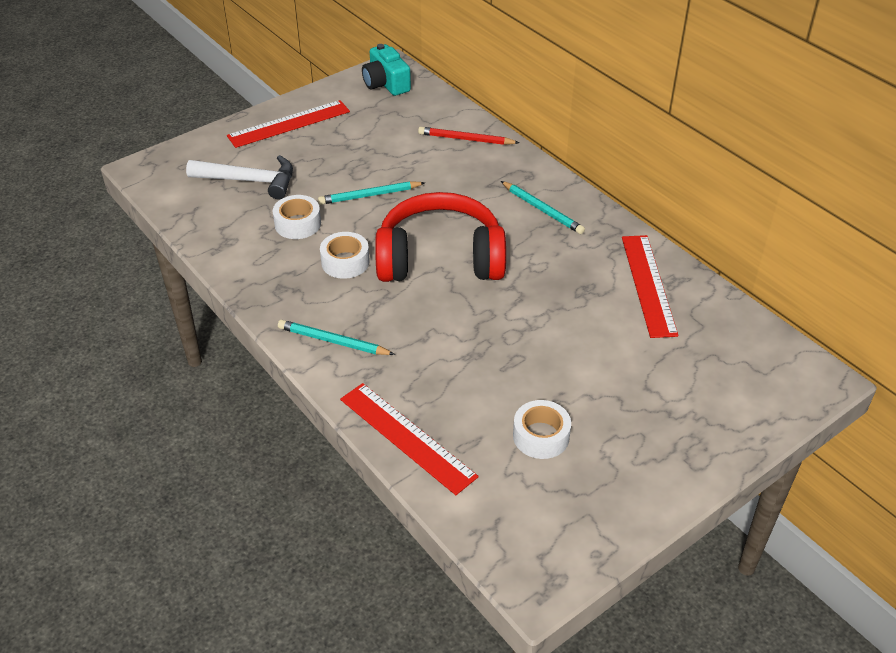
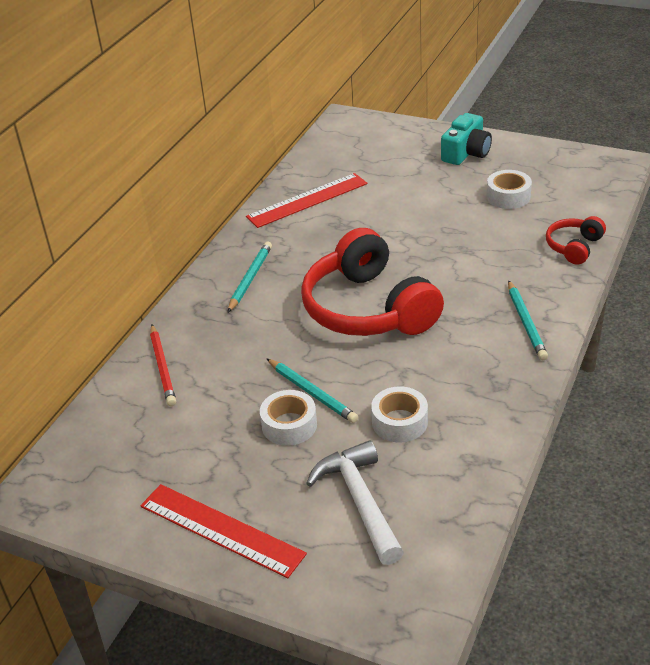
camera: 115 degrees left, 5 degrees down
white tape [320,232,370,279] -> white tape moved to [260,390,317,446]
red ruler [340,383,479,495] -> red headphones [546,216,606,264]
turquoise camera [362,44,411,96] -> turquoise camera moved to [441,113,492,165]

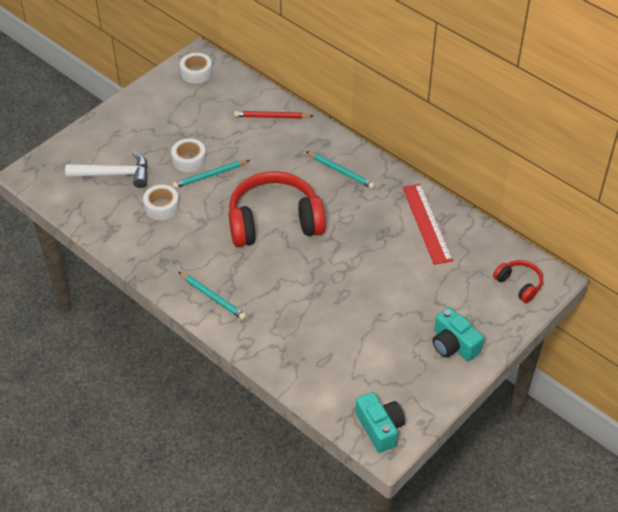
camera: 105 degrees right, 10 degrees up
red ruler [140,484,307,578] -> none
white tape [486,170,532,209] -> white tape moved to [180,53,212,84]
turquoise pencil [508,280,548,360] -> turquoise pencil turned 150 degrees counterclockwise [179,272,247,320]
red headphones [546,216,606,264] -> red headphones moved to [493,260,543,303]
none -> turquoise camera [355,392,405,453]

